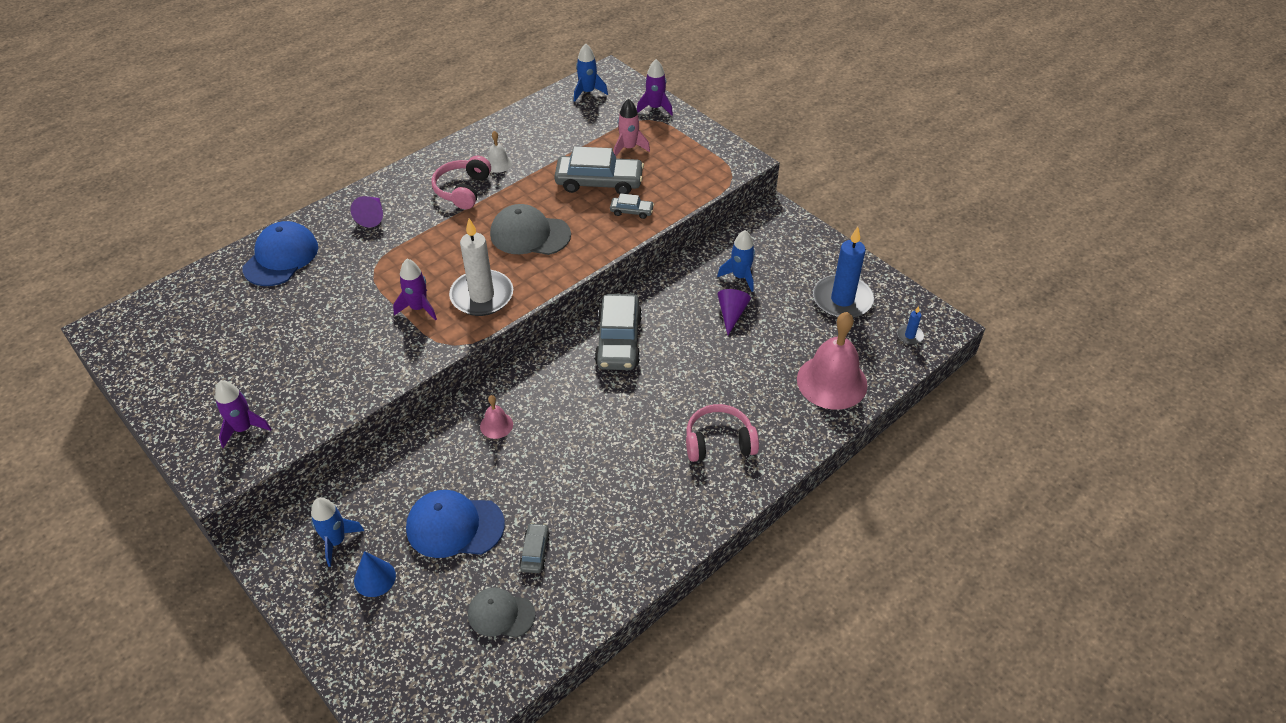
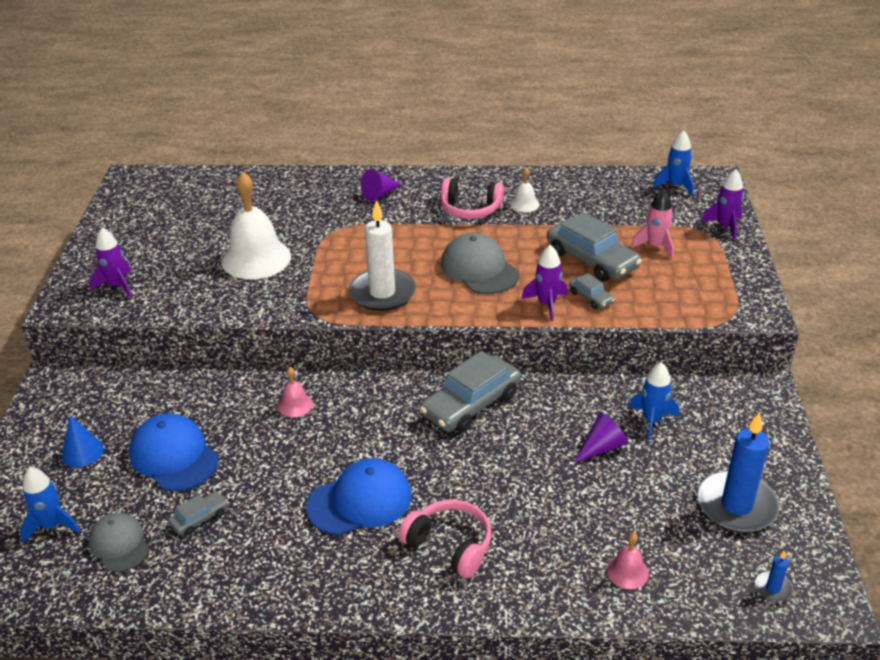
camera: 45 degrees right, 10 degrees down
blue cap [242,221,318,286] -> blue cap moved to [306,458,412,536]
blue rocket [311,497,364,567] -> blue rocket moved to [20,467,81,543]
purple rocket [393,259,437,320] -> purple rocket moved to [521,245,567,321]
pink headphones [431,156,491,209] -> pink headphones turned 135 degrees counterclockwise [441,178,504,219]
pink bell [797,312,868,410] -> pink bell [607,532,649,589], size x0.46
none -> white bell [221,172,291,279]

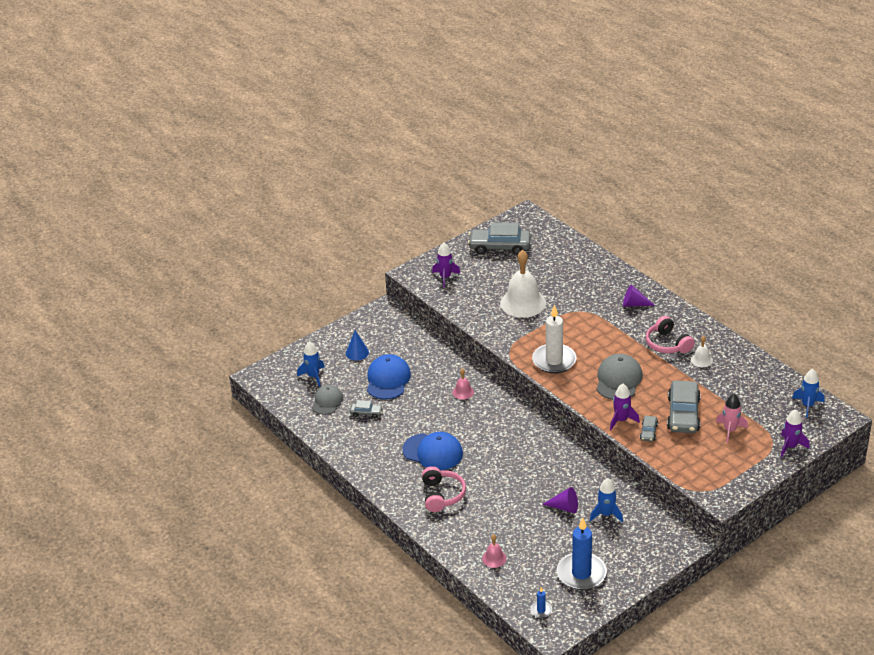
camera: 50 degrees right, 0 degrees up
grey car [420,351,521,433] -> grey car moved to [468,222,531,255]

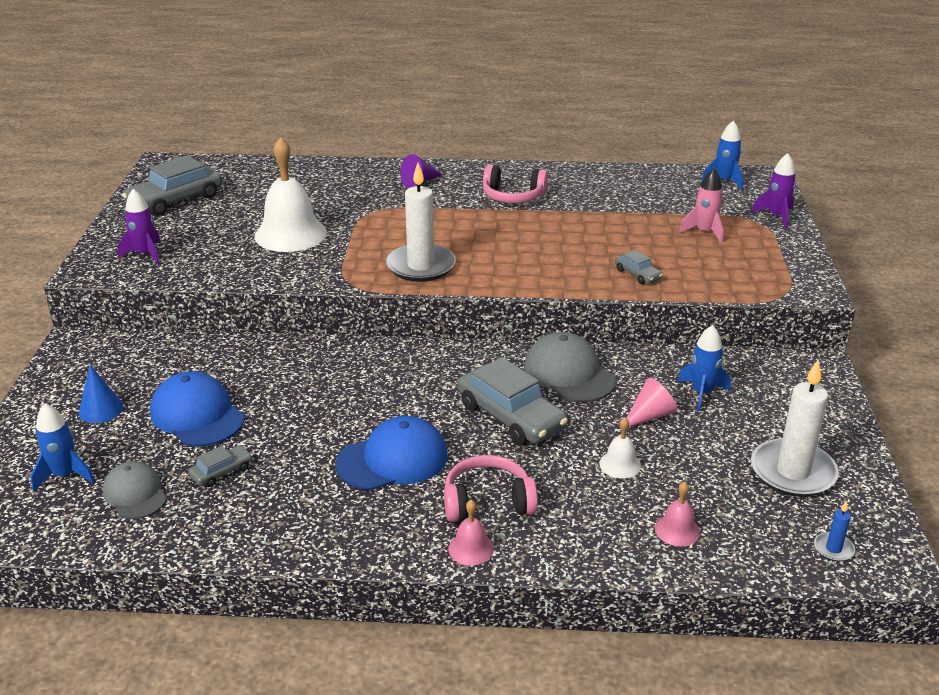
camera: 50 degrees left, 5 degrees down
pink headphones [422,466,466,512] -> pink headphones turned 45 degrees counterclockwise [444,455,538,522]
pink bell [452,369,474,399] -> pink bell moved to [448,500,494,565]
purple cone [542,487,578,513] -> pink cone [627,378,677,427]
blue candle [557,517,607,590] -> white candle [751,359,839,497]
grey cap [596,354,643,400] -> grey cap moved to [524,332,616,402]
purple rocket [610,384,640,430] -> none
grey car [667,380,701,433] -> grey car moved to [458,357,568,445]
white bell [691,336,713,367] -> white bell moved to [599,418,641,478]

